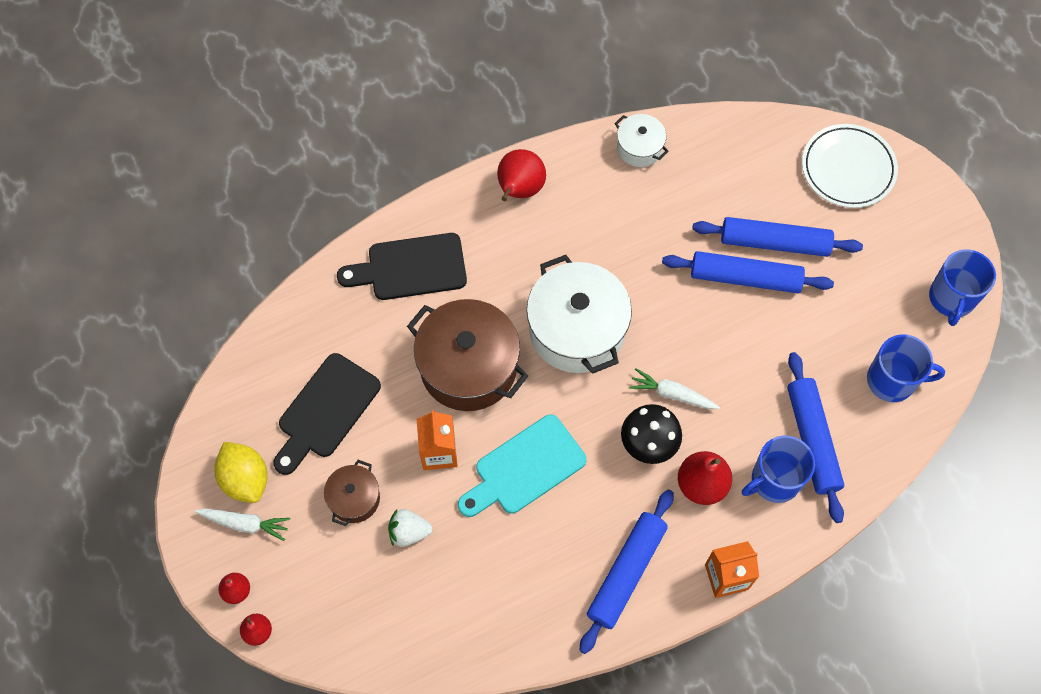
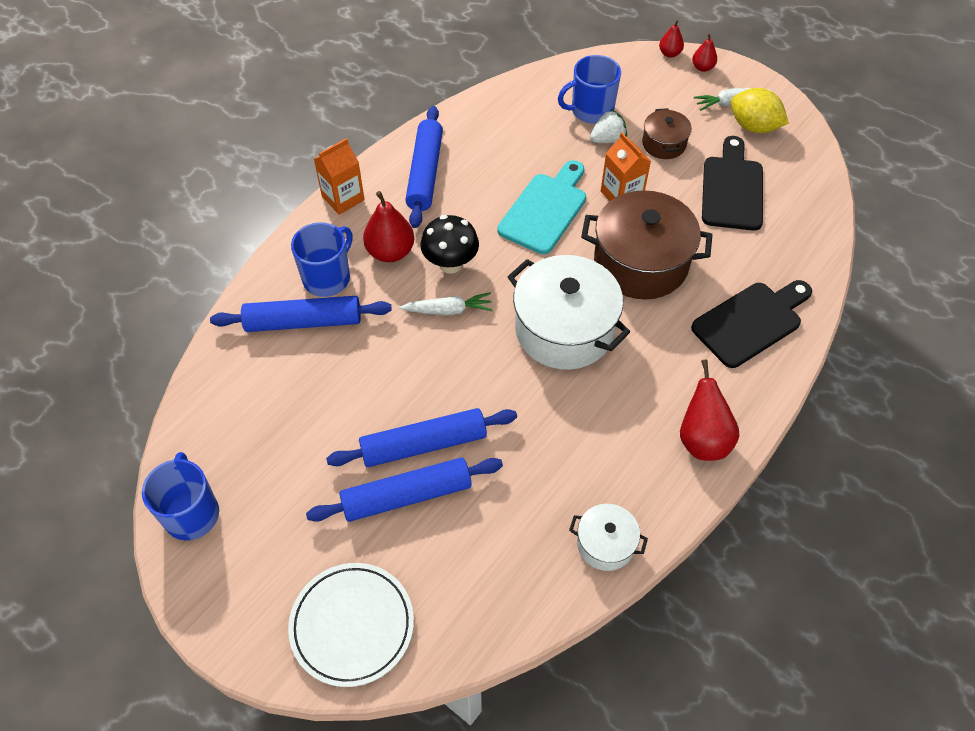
camera: 155 degrees right, 10 degrees down
blue rolling pin [787,352,844,523] -> blue rolling pin turned 60 degrees counterclockwise [210,296,392,332]
blue mug [867,334,945,402] -> blue mug moved to [558,55,621,124]

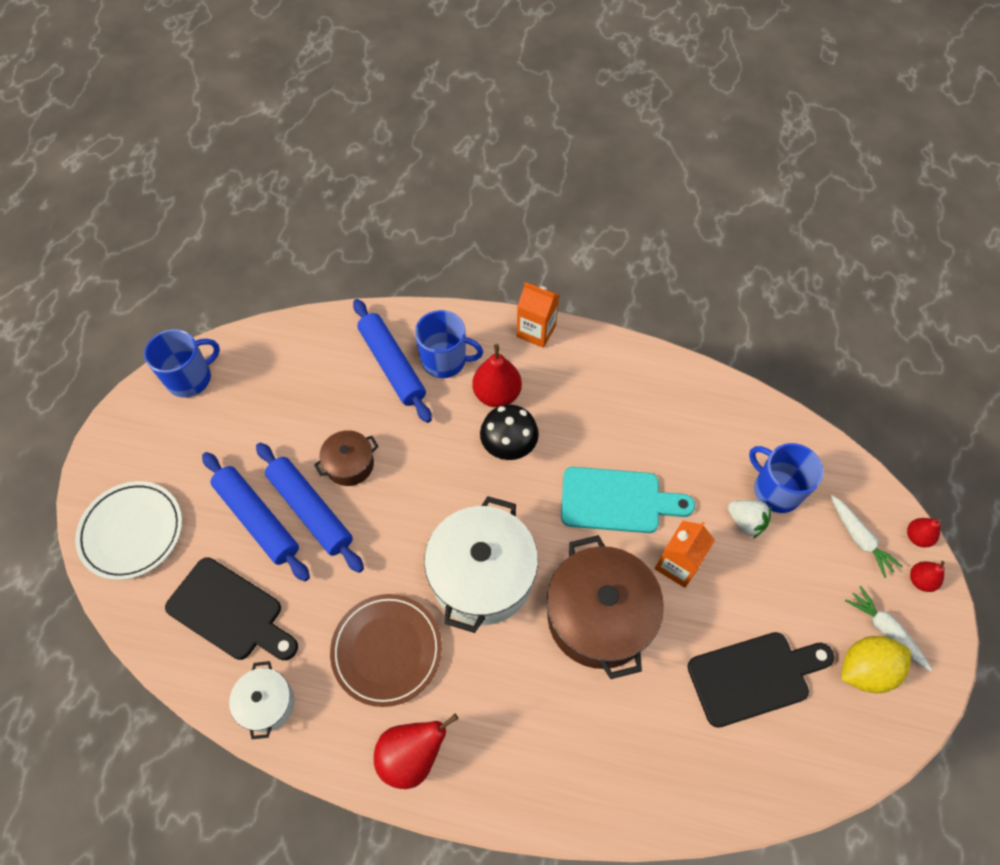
camera: 65 degrees right, 5 degrees up
white carrot [399,292,493,315] -> white carrot moved to [830,495,903,578]
blue rolling pin [405,106,443,228] -> none
brown pot [642,108,692,159] -> brown pot moved to [314,430,379,486]
black cutting board [691,280,812,368] -> black cutting board moved to [165,557,298,660]
yellow lemon [731,88,789,133] -> yellow lemon turned 60 degrees clockwise [841,636,911,693]
none -> brown plate [330,594,442,707]

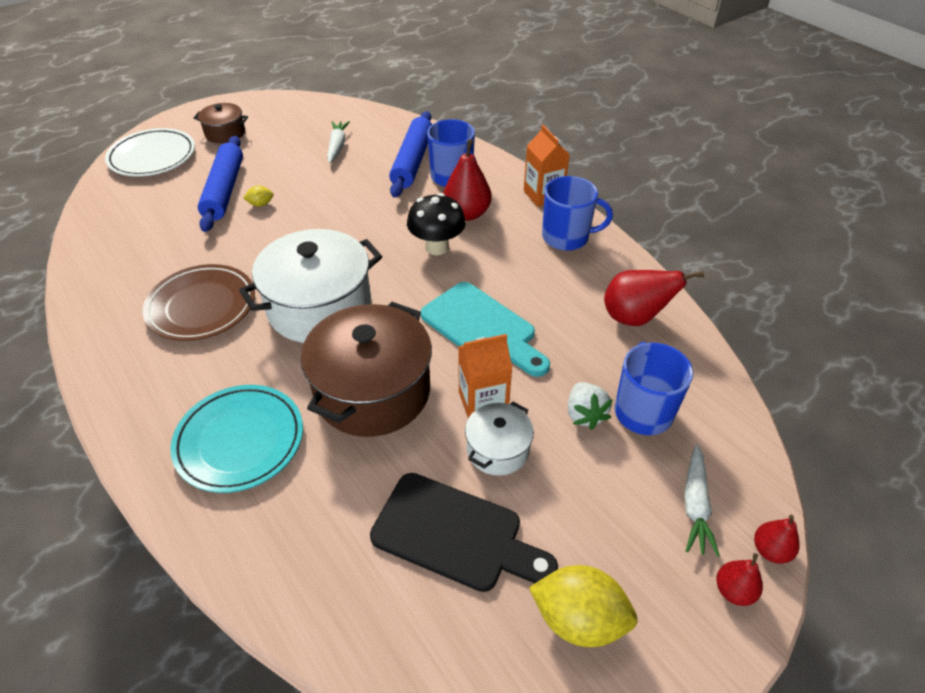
camera: 40 degrees right, 15 degrees down
blue mug [144,329,220,398] -> blue mug moved to [542,176,613,251]
black cutting board [165,557,298,660] -> none
white pot [229,661,294,739] -> white pot moved to [465,402,534,476]
blue rolling pin [256,443,364,573] -> yellow lemon [243,186,273,207]
brown pot [314,430,379,486] -> brown pot moved to [194,103,248,143]
red pear [374,714,458,789] -> red pear moved to [604,270,704,326]
white carrot [845,586,932,671] -> white carrot moved to [327,121,350,163]
none -> turquoise plate [170,385,303,493]

